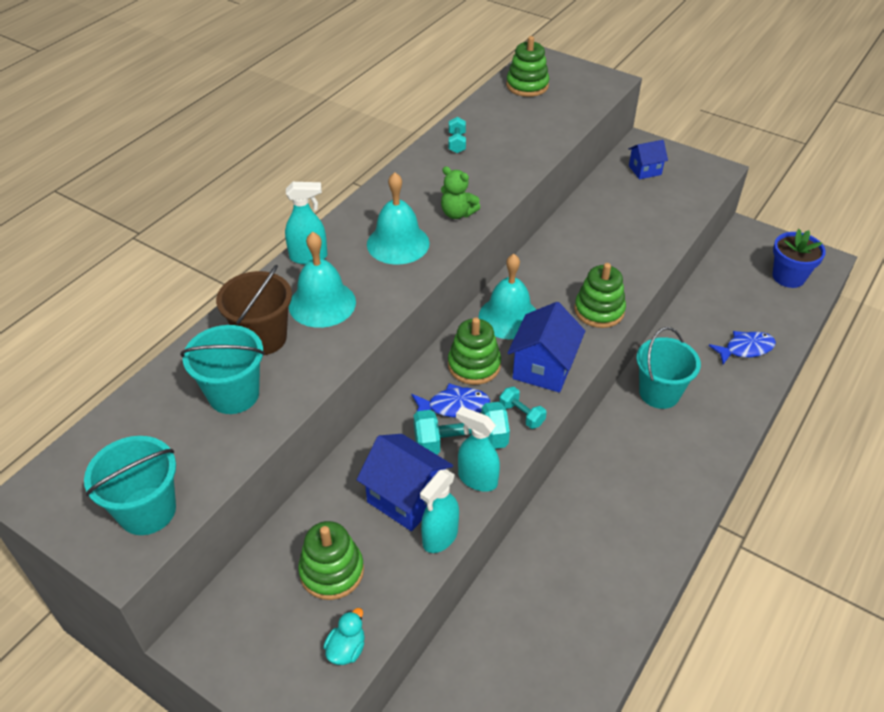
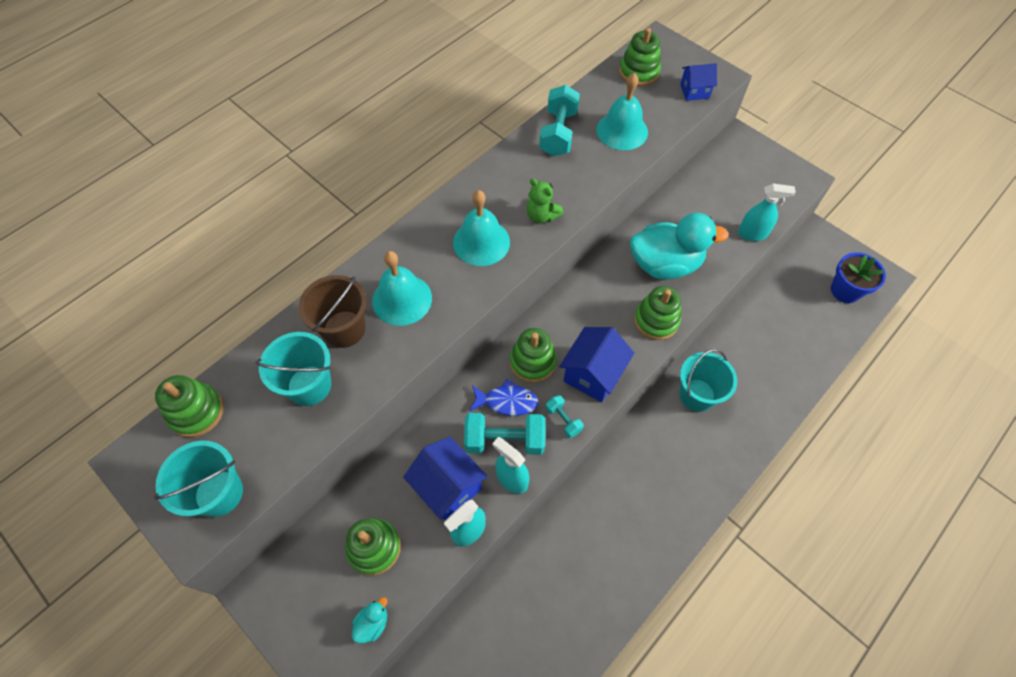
camera: 10 degrees right, 15 degrees up
turquoise spray bottle [285,182,327,264] -> turquoise spray bottle moved to [738,183,796,241]
turquoise dumbbell [449,117,466,153] -> turquoise dumbbell [539,85,580,156], size x1.88
turquoise bell [479,254,536,339] -> turquoise bell moved to [596,73,648,150]
blue house [629,140,668,179] -> blue house moved to [680,63,717,101]
blue fish [709,331,776,364] -> none
none -> green stacking toy [155,375,224,437]
none -> turquoise duck [630,213,729,280]

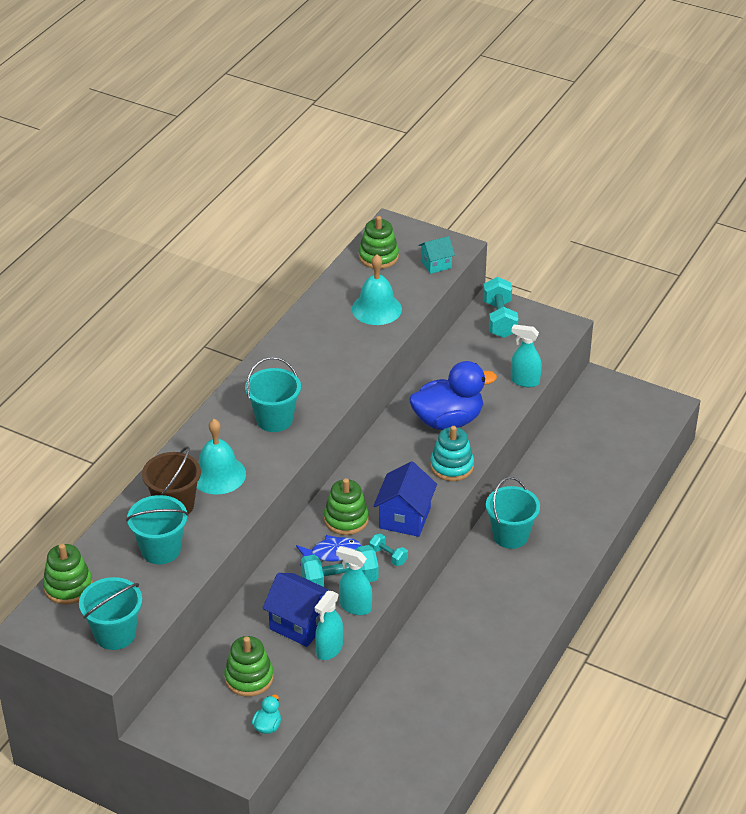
camera: 15 degrees left, 20 degrees down
turquoise bell [453,190,510,266] -> turquoise bucket [245,357,301,432]
green teddy bear [527,178,564,223] -> none
turquoise dumbbell [539,85,580,156] -> turquoise dumbbell moved to [483,277,519,338]
turquoise duck [630,213,729,280] -> blue duck [409,361,497,430]
green stacking toy [634,286,681,340] -> turquoise stacking toy [430,426,474,481]
blue house [680,63,717,101] -> turquoise house [418,236,455,274]
turquoise spray bottle [738,183,796,241] -> turquoise spray bottle turned 150 degrees counterclockwise [511,324,542,387]
blue flower pot [831,252,886,303] -> none

